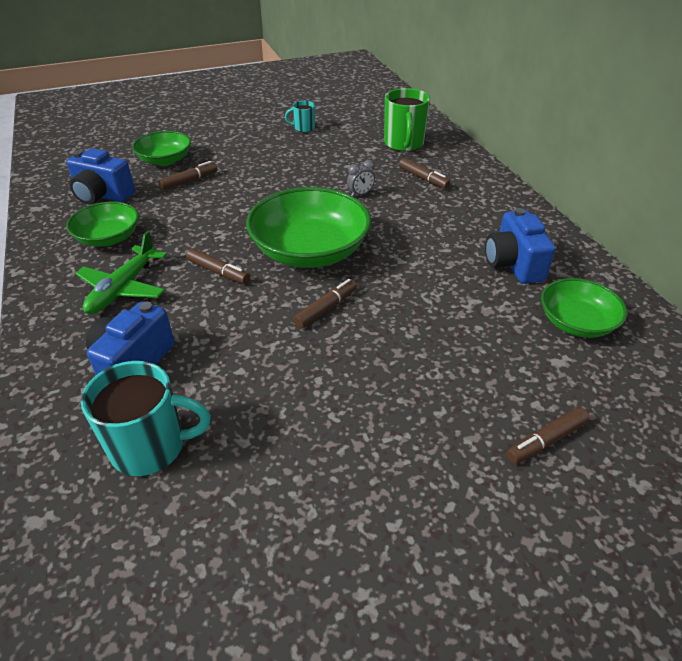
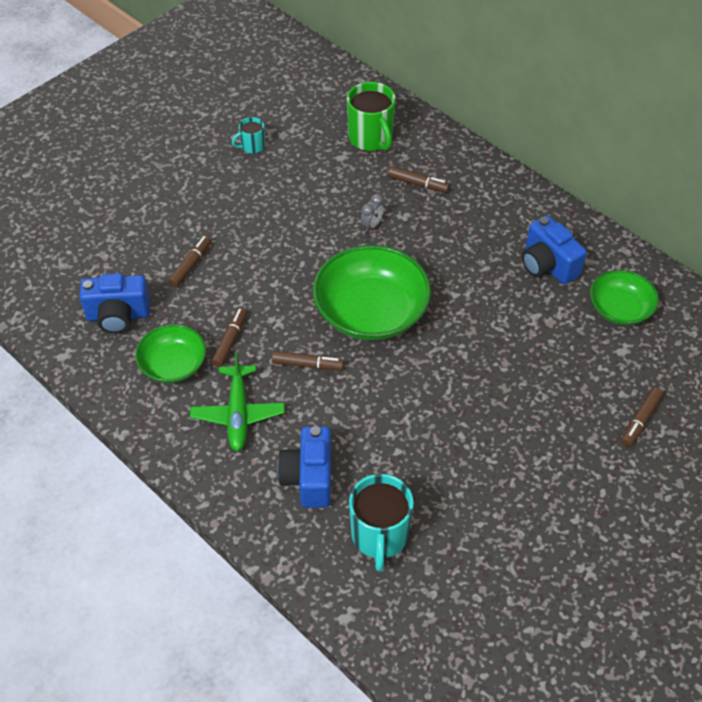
camera: 25 degrees left, 10 degrees up
turquoise mug [81,361,211,476] -> turquoise mug turned 120 degrees clockwise [349,474,414,571]
green bowl [132,131,191,166] -> none
brown marker [293,279,357,328] -> brown marker moved to [211,307,247,367]

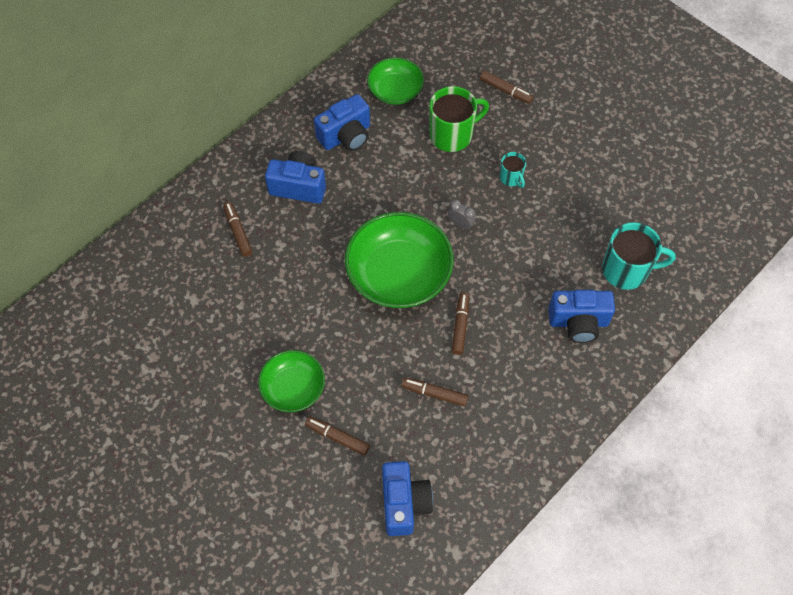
camera: 90 degrees left, 10 degrees up
green bowl [135,324,206,383] -> green bowl moved to [258,350,325,412]
green plane [190,352,285,451] -> none
turquoise mug [232,117,265,154] -> turquoise mug moved to [499,152,526,188]
green mug [347,82,396,151] -> green mug moved to [429,86,489,152]
grey clock [360,194,384,232] -> grey clock moved to [448,200,475,230]
brown marker [388,166,450,193] -> brown marker turned 45 degrees counterclockwise [223,202,252,257]
none -> blue camera [265,151,326,204]

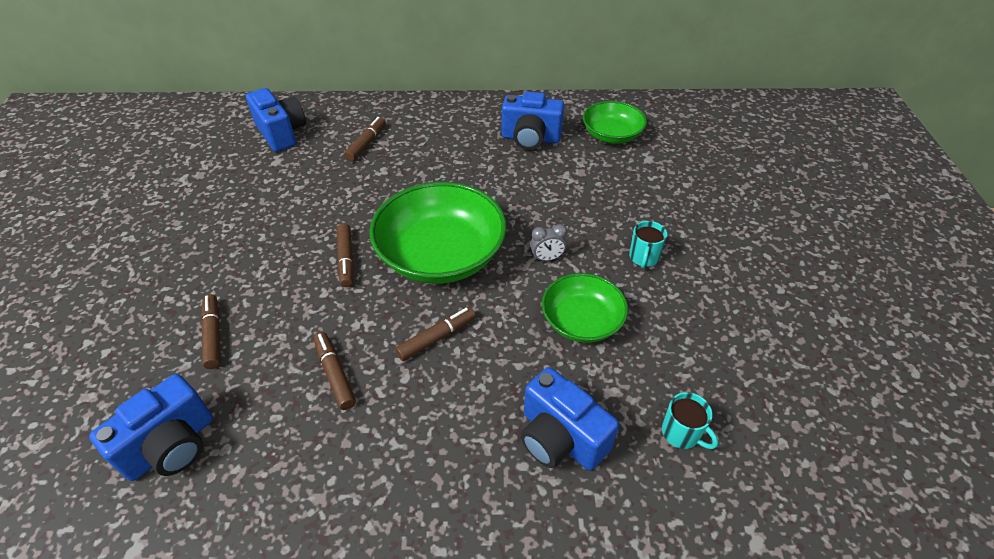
camera: 45 degrees right, 15 degrees down
green bowl [258,350,325,412] -> green bowl moved to [542,273,628,343]
blue camera [265,151,326,204] -> blue camera moved to [246,88,306,152]
green mug [429,86,489,152] -> none
grey clock [448,200,475,230] -> grey clock turned 90 degrees clockwise [530,224,567,261]
brown marker [480,71,533,104] -> brown marker moved to [337,223,354,287]
turquoise mug [602,222,676,290] -> turquoise mug [662,392,718,449], size x0.53

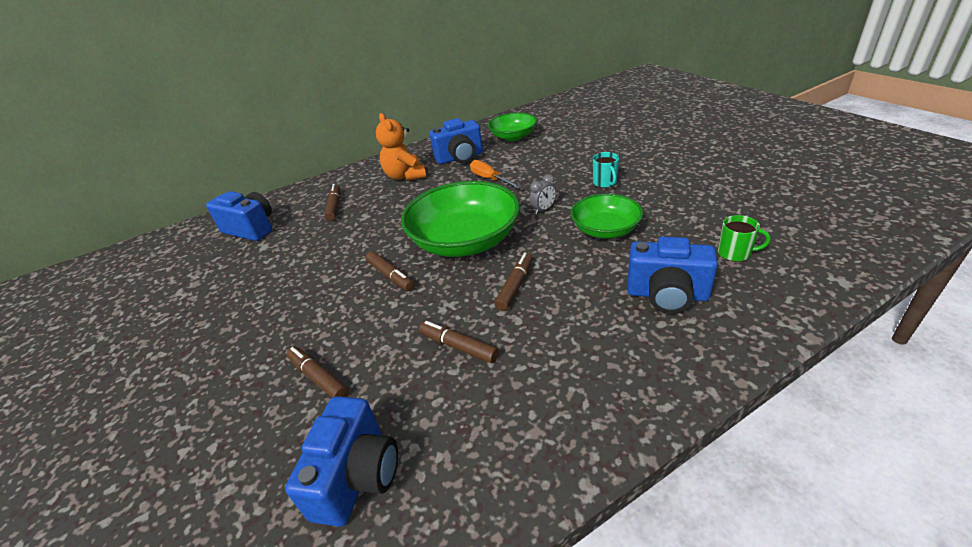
camera: 25 degrees left, 10 degrees down
turquoise mug [662,392,718,449] -> green mug [718,215,771,262]
none -> orange teddy bear [376,113,427,181]
none -> orange screwdriver [470,160,521,188]

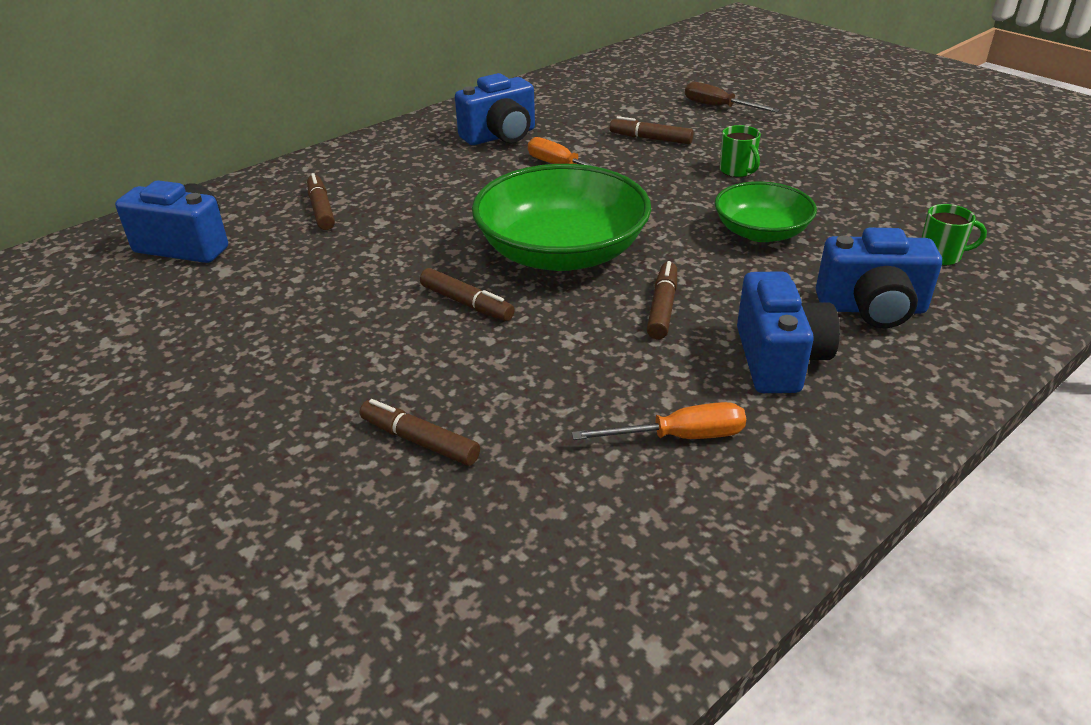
camera: 15 degrees left, 0 degrees up
blue camera [285,396,398,527] -> blue camera moved to [737,271,840,393]
orange teddy bear [376,113,427,181] -> none
brown marker [419,321,499,364] -> brown marker moved to [610,116,694,144]
green bowl [488,112,537,141] -> none
grey clock [530,174,556,214] -> none
turquoise mug [593,152,619,188] -> green mug [720,125,761,177]
none -> orange screwdriver [572,402,746,440]
none -> brown screwdriver [685,82,780,112]

